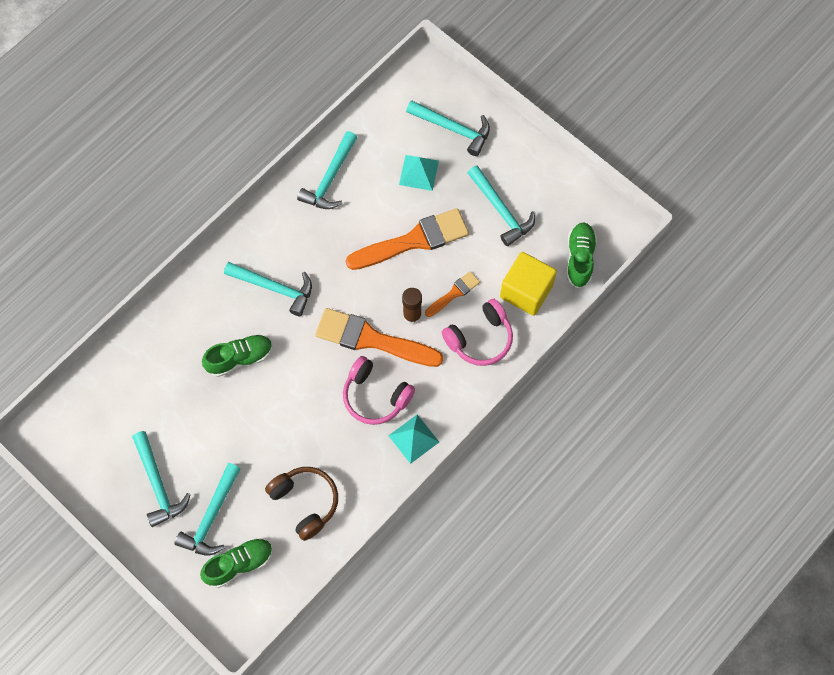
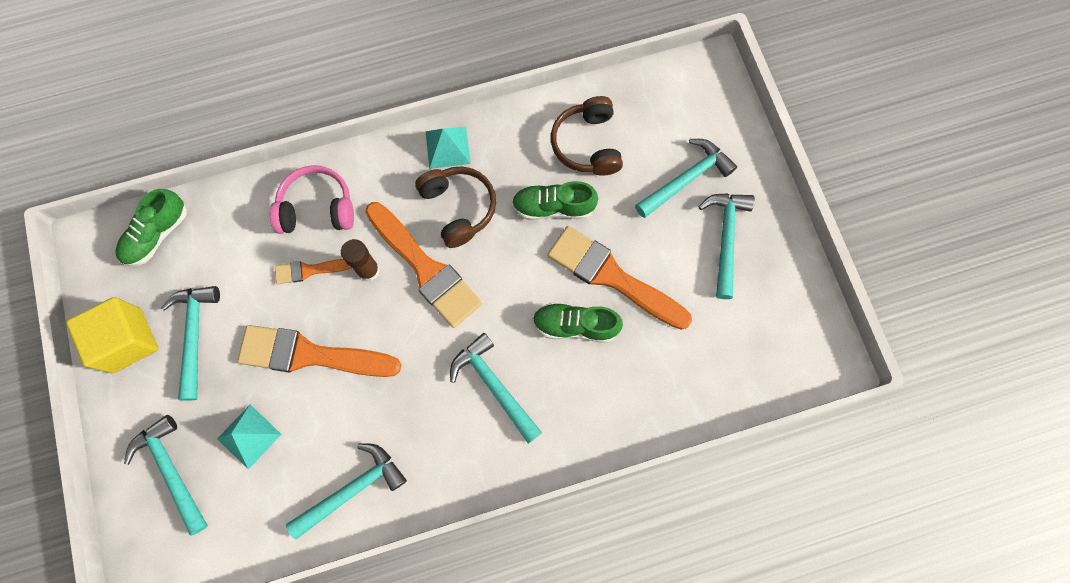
camera: 150 degrees left, 5 degrees up
green shoe [200,538,273,588] -> green shoe moved to [512,181,598,220]
pink headphones [343,356,415,425] -> brown headphones [415,166,496,248]
yellow cube [500,252,557,316] -> yellow cube moved to [66,297,158,373]
none -> orange brush [547,226,692,330]

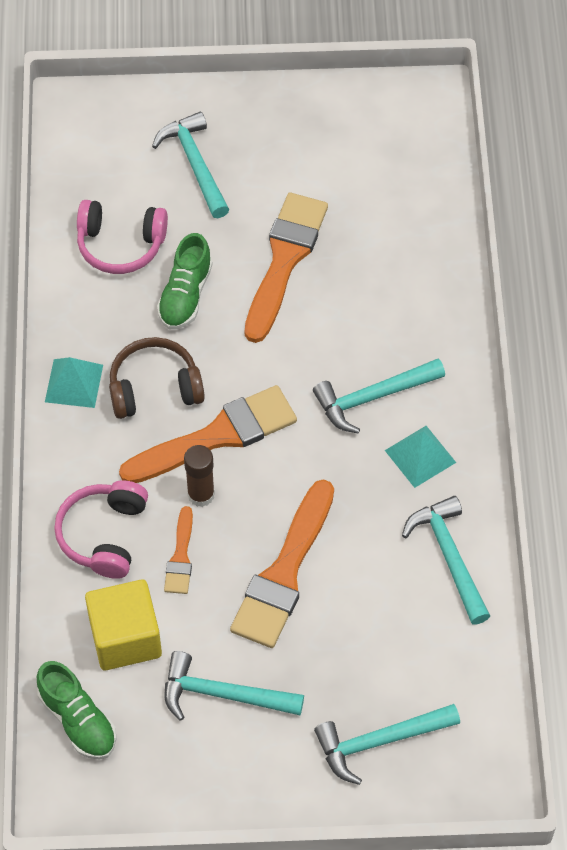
camera: 75 degrees left, 15 degrees down
yellow cube [66,297,158,373] -> yellow cube moved to [85,579,162,670]
turquoise pyramid [217,405,281,470] -> turquoise pyramid moved to [385,426,456,488]
green shoe [533,302,623,343] -> none
orange brush [547,226,692,330] -> orange brush turned 150 degrees clockwise [245,192,328,343]
brown headphones [551,96,623,176] -> pink headphones [77,200,168,274]
turquoise hammer [699,193,755,299] -> none

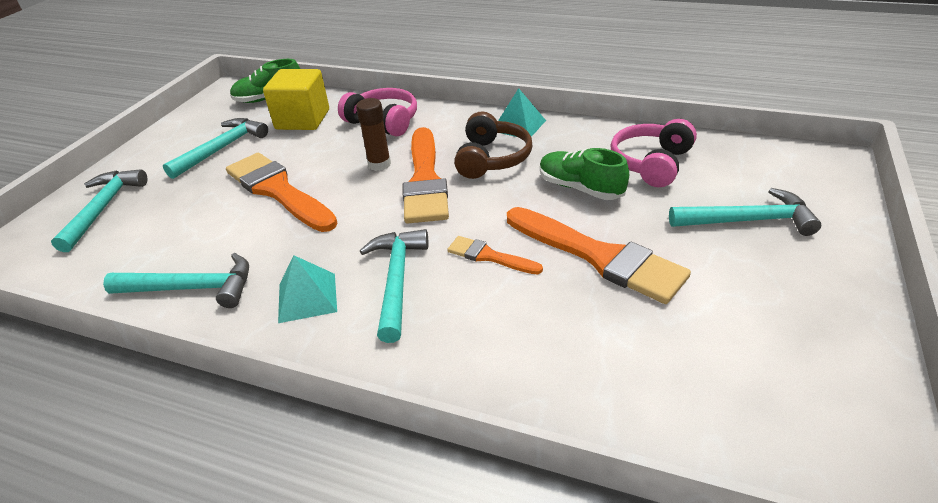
camera: 115 degrees right, 20 degrees down
orange brush [164,506,193,594] -> orange brush moved to [447,236,543,275]

